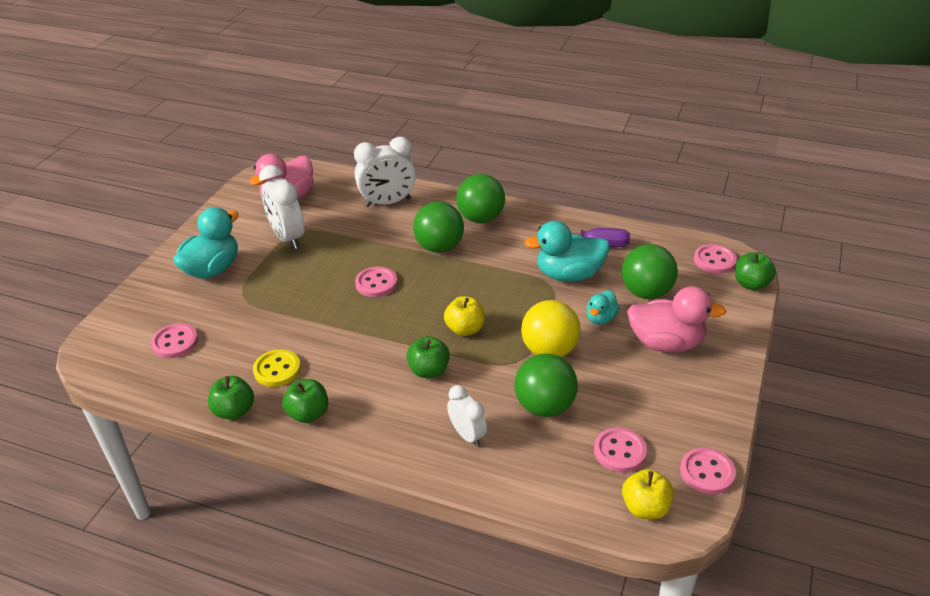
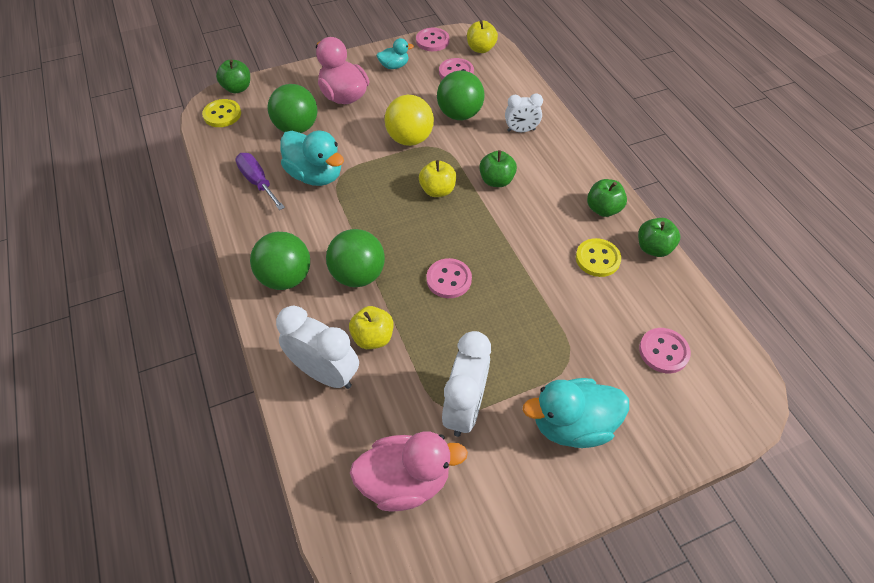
camera: 135 degrees left, 15 degrees up
white clock [447,385,487,447] -> white clock turned 105 degrees counterclockwise [505,93,543,132]
turquoise duck [586,290,620,325] -> turquoise duck moved to [377,38,414,69]
pink button [694,244,737,274] -> yellow button [202,99,241,127]
none -> yellow apple [349,306,393,349]

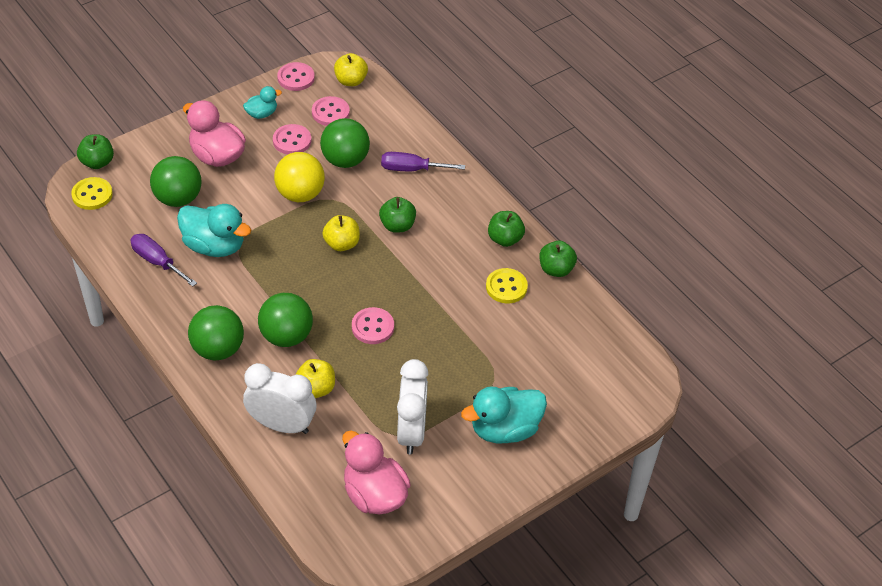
camera: 15 degrees left, 5 degrees down
pink duck [350,431,468,512] -> pink duck turned 105 degrees counterclockwise [342,431,411,514]
white clock [505,93,543,132] -> purple screwdriver [381,152,465,171]
pink button [639,328,691,373] -> pink button moved to [273,124,311,154]

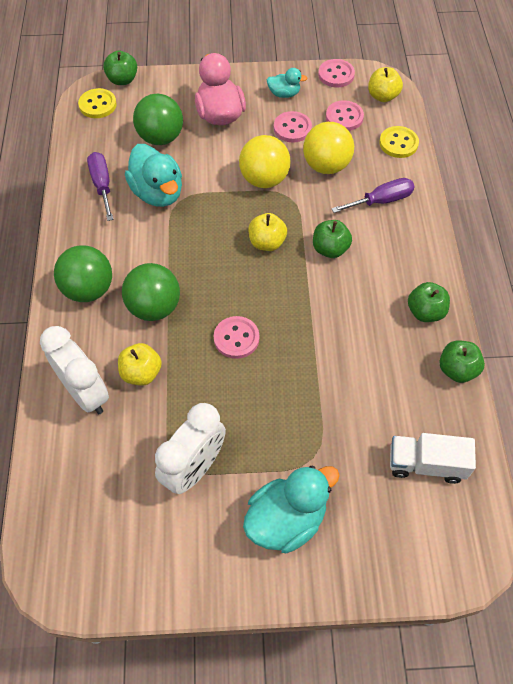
camera: 35 degrees right, 10 degrees up
green ball [320,118,370,168] -> yellow ball [303,122,354,174]
pink duck [342,431,411,514] -> none
purple screwdriver [381,152,465,171] -> purple screwdriver turned 120 degrees clockwise [331,178,415,213]
turquoise duck [461,386,547,443] -> turquoise duck turned 135 degrees clockwise [243,465,340,553]
yellow button [486,268,528,303] -> yellow button moved to [379,126,419,158]
none -> white truck [390,433,476,484]

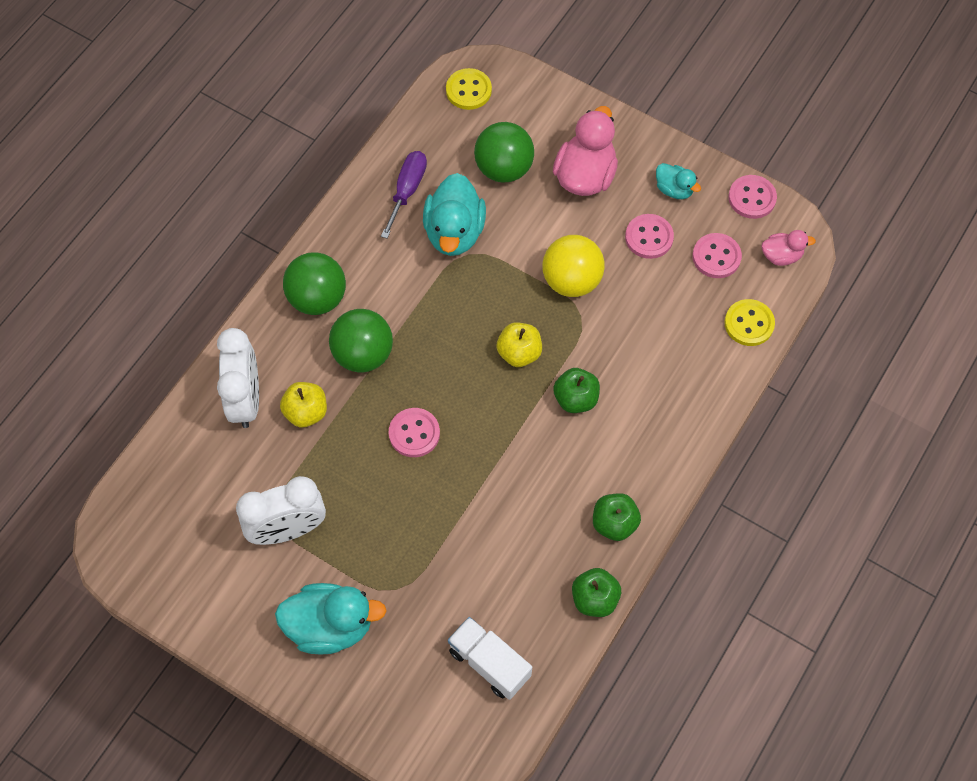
camera: 35 degrees right, 5 degrees up
green apple [103,51,137,85] -> none
yellow ball [303,122,354,174] -> none
purple screwdriver [331,178,415,213] -> none
yellow apple [368,67,403,102] -> pink duck [762,230,816,266]

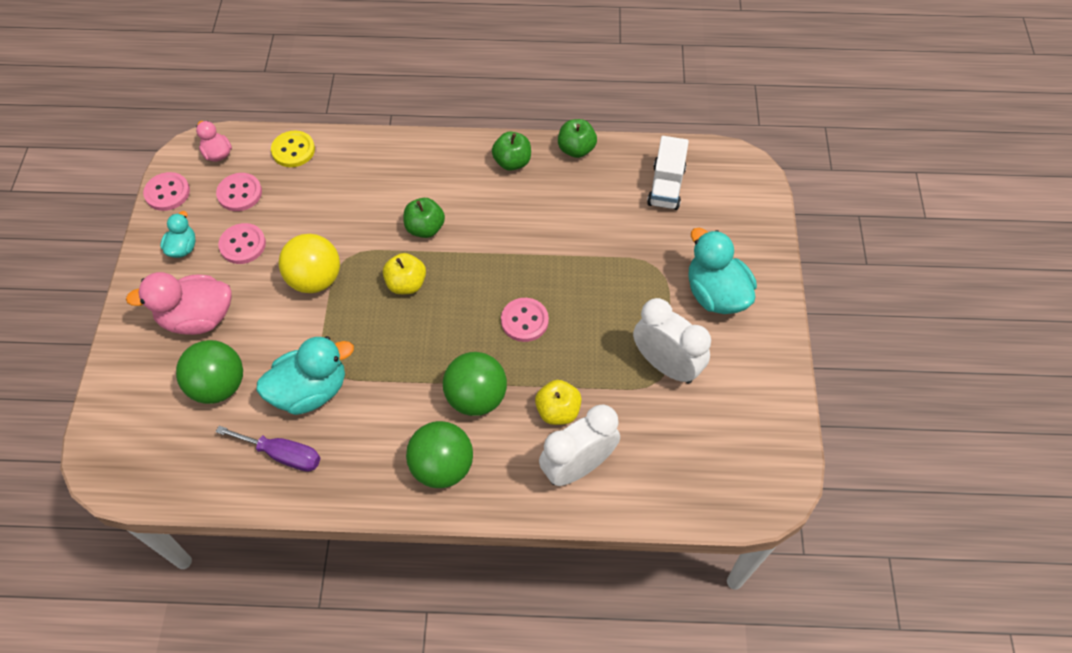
camera: 120 degrees left, 5 degrees down
purple screwdriver [381,151,427,239] -> purple screwdriver turned 150 degrees counterclockwise [216,426,320,472]
yellow button [446,68,492,110] -> none

